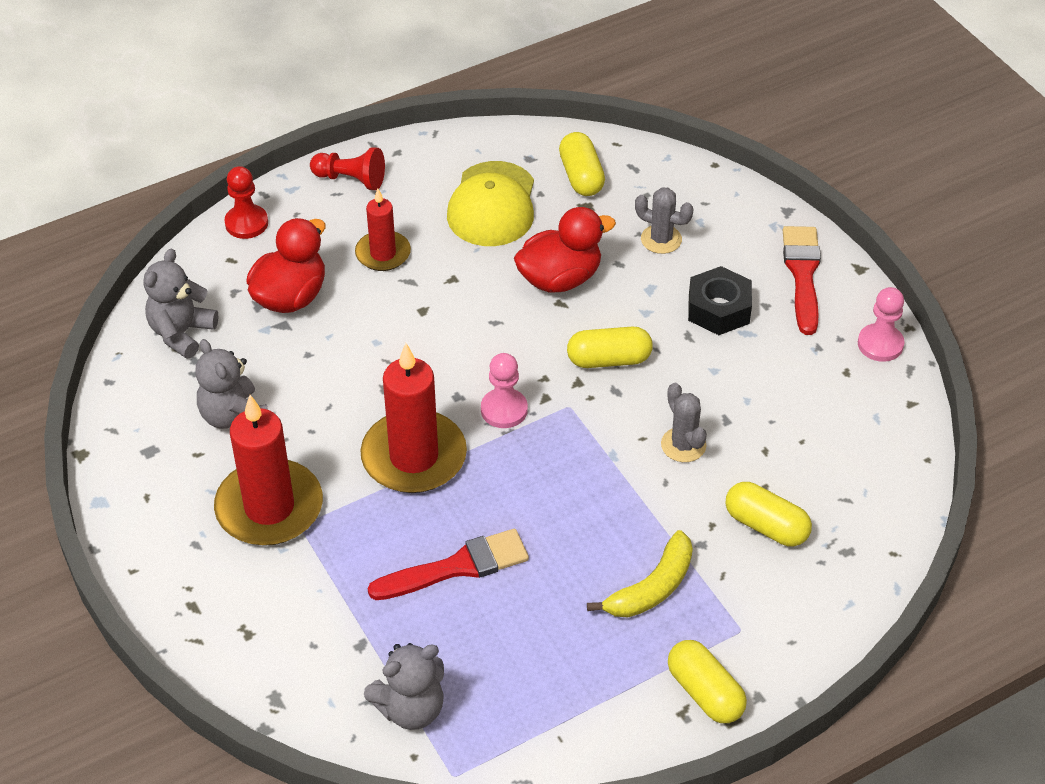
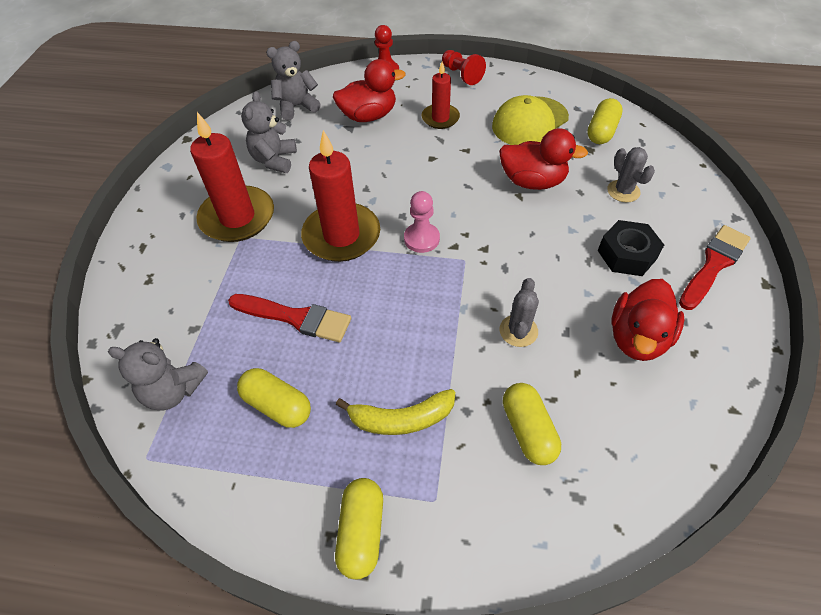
camera: 40 degrees right, 5 degrees up
yellow capsule [567,327,653,368] -> yellow capsule moved to [237,368,311,428]
pink pawn [858,287,905,362] -> none
none -> red duck [612,279,684,361]

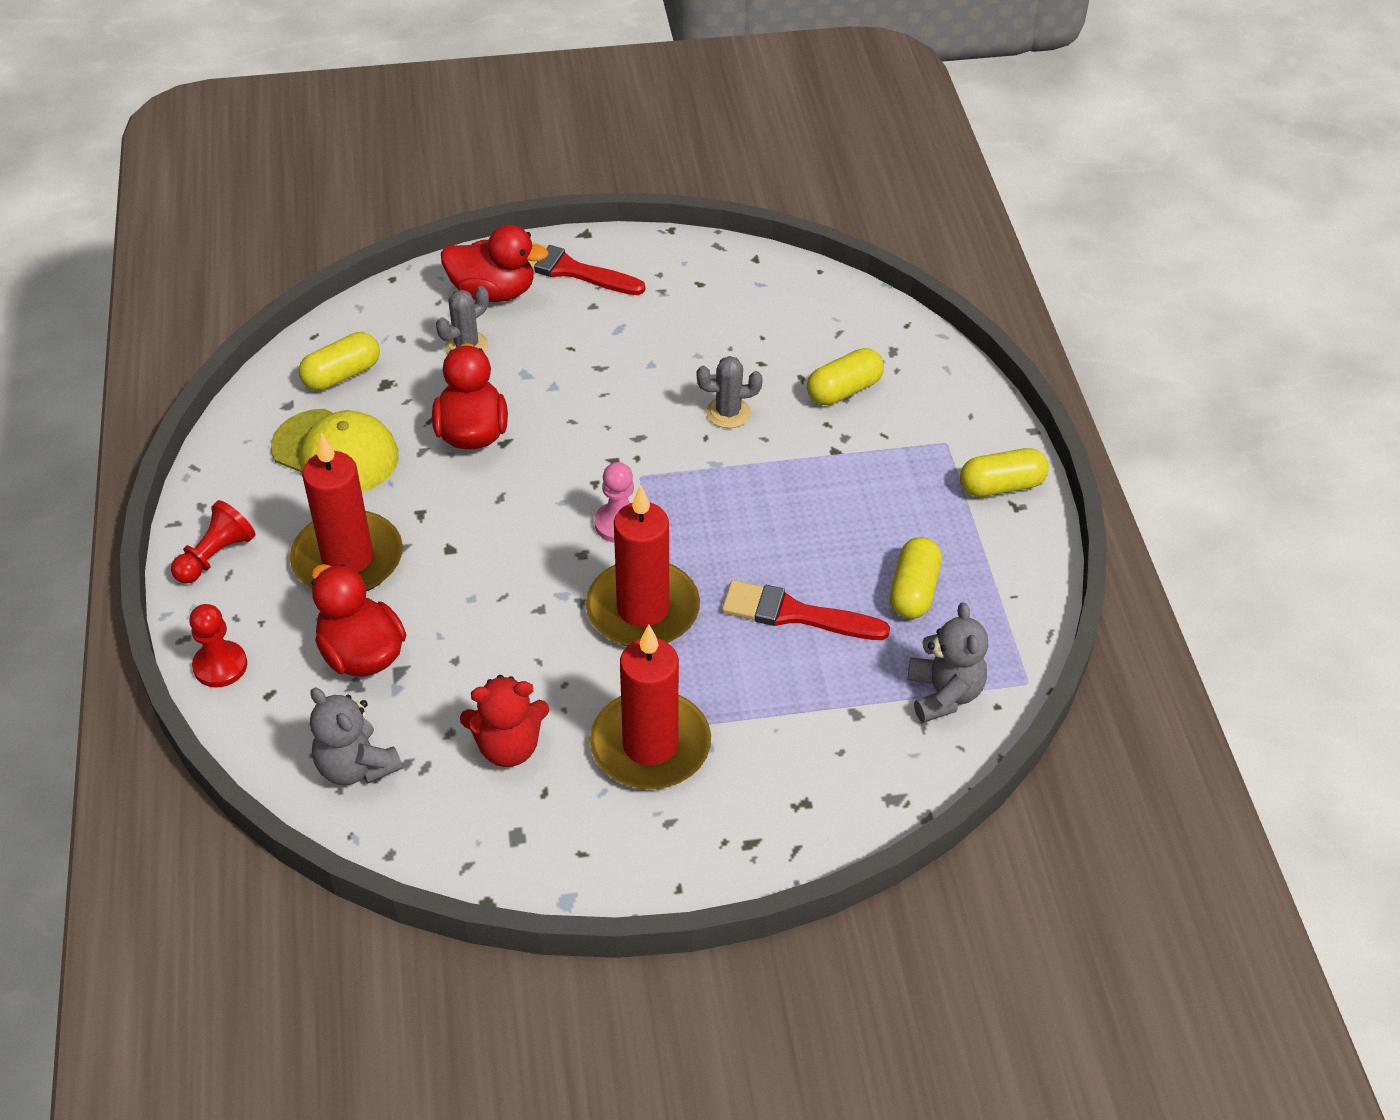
camera: 110 degrees left, 5 degrees down
red brush [228,294,351,342] -> red brush turned 75 degrees counterclockwise [722,580,890,640]
grey teddy bear [241,91,297,173] -> red teddy bear [460,675,549,767]
yellow banana [336,389,455,435] -> none
red candle [422,61,460,129] -> red candle [290,432,403,591], size x1.73
yellow capsule [587,98,623,144] -> yellow capsule turned 45 degrees counterclockwise [299,332,380,391]
black nut [598,220,664,276] -> none
red duck [612,279,684,361] -> red duck moved to [441,225,549,302]

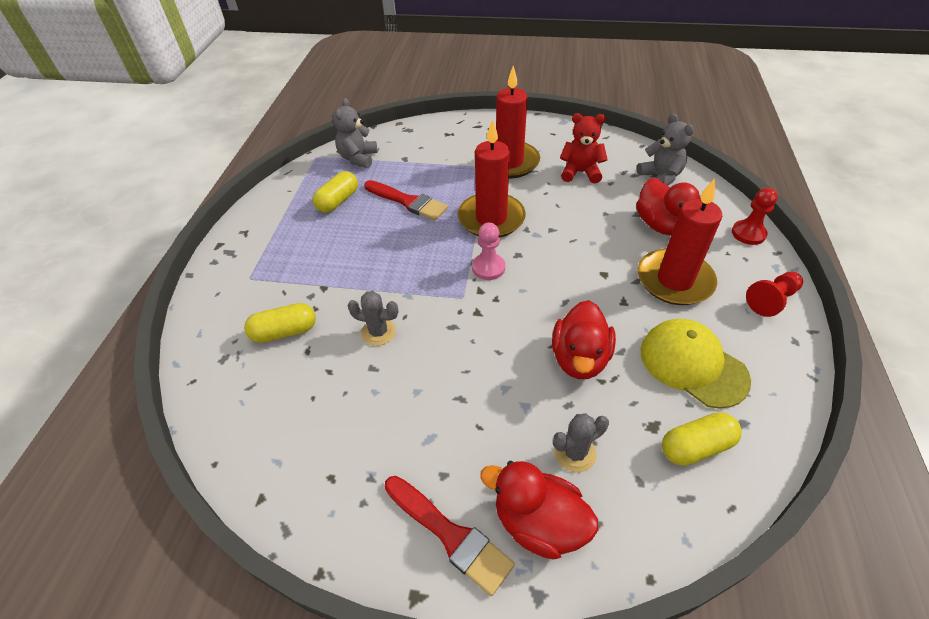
camera: 160 degrees left, 0 degrees up
yellow capsule [960,448,1049,497] -> none

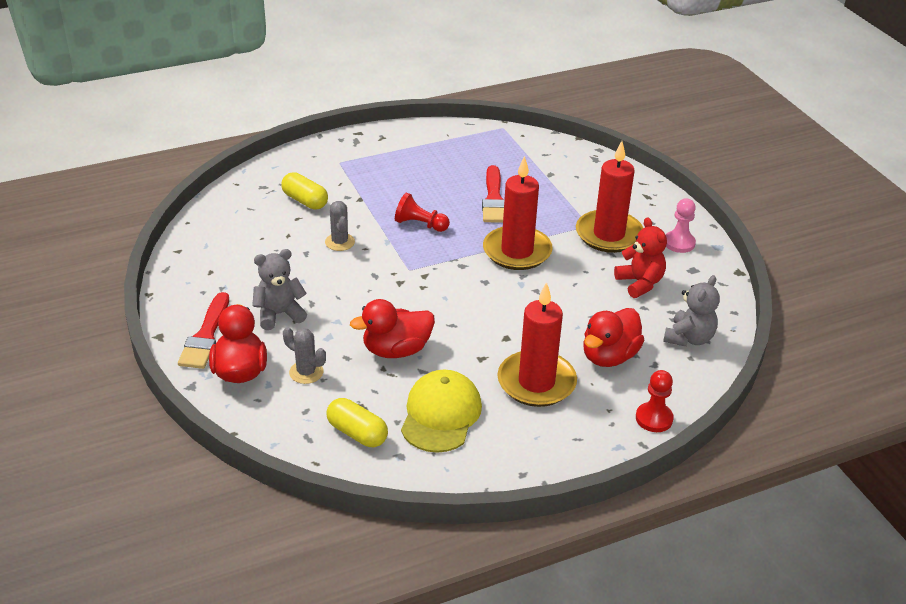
camera: 55 degrees right, 10 degrees down
yellow capsule [313,171,358,213] -> none
grey teddy bear [332,98,377,168] -> grey teddy bear moved to [252,249,307,330]
pink pawn [472,222,505,280] -> pink pawn moved to [666,198,696,253]
red pawn [746,272,803,317] -> red pawn moved to [395,193,450,232]

